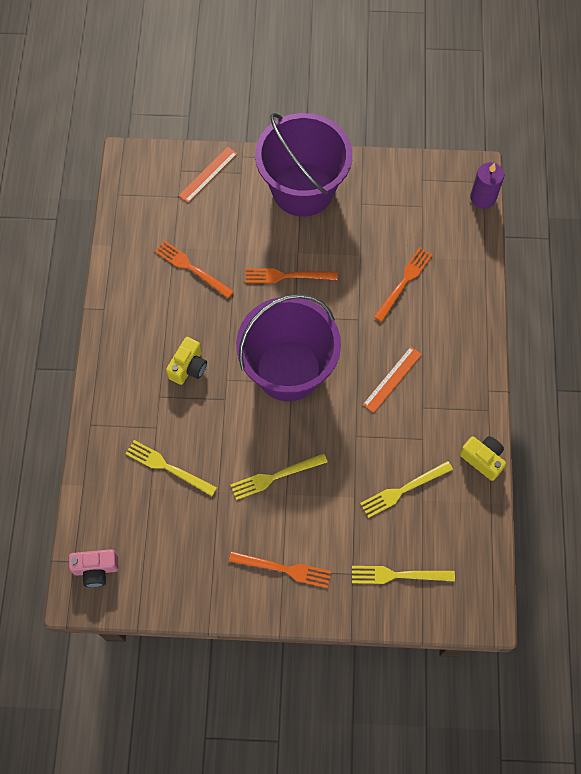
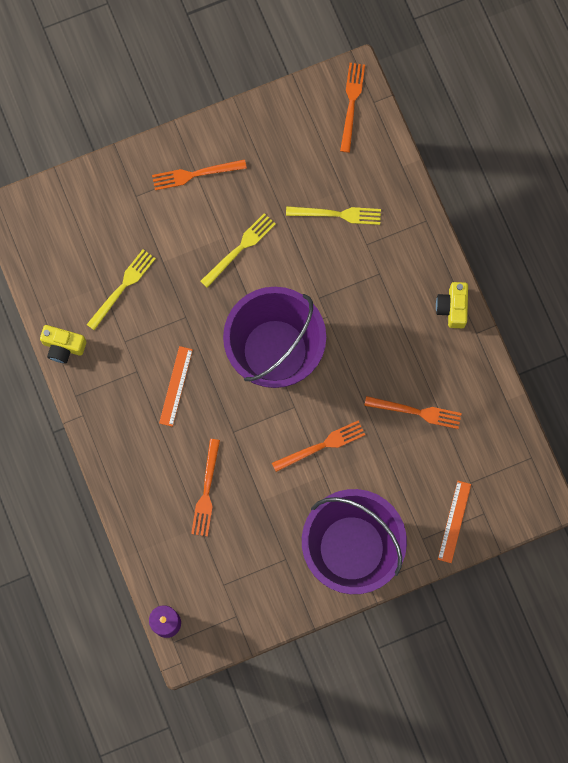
camera: 155 degrees right, 10 degrees up
pink camera [69,549,118,587] -> orange fork [340,63,365,153]
yellow camera [166,337,207,385] -> yellow camera moved to [436,282,468,328]
yellow fork [352,566,455,584] -> none

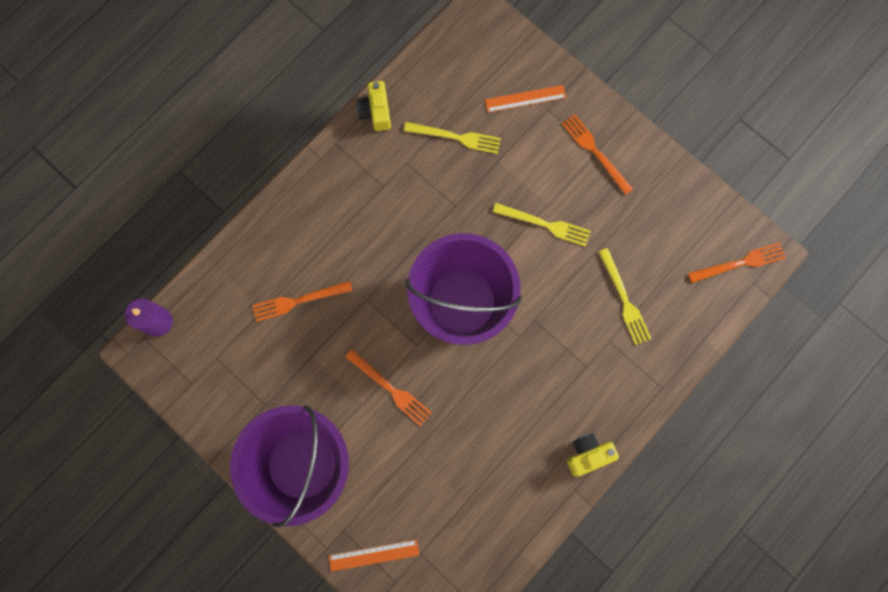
camera: 65 degrees right, 0 degrees up
orange ruler [159,346,193,427] -> orange ruler moved to [485,85,566,113]
orange fork [364,396,462,429] -> none

